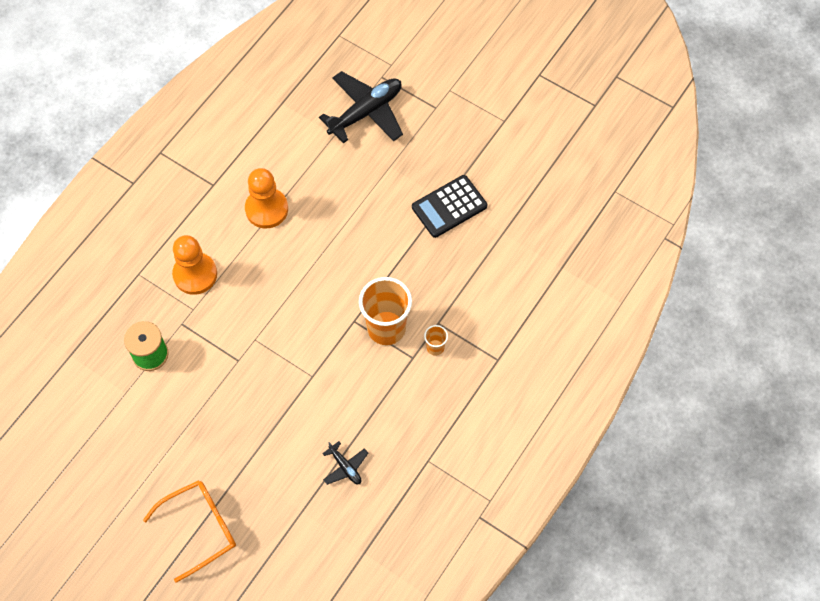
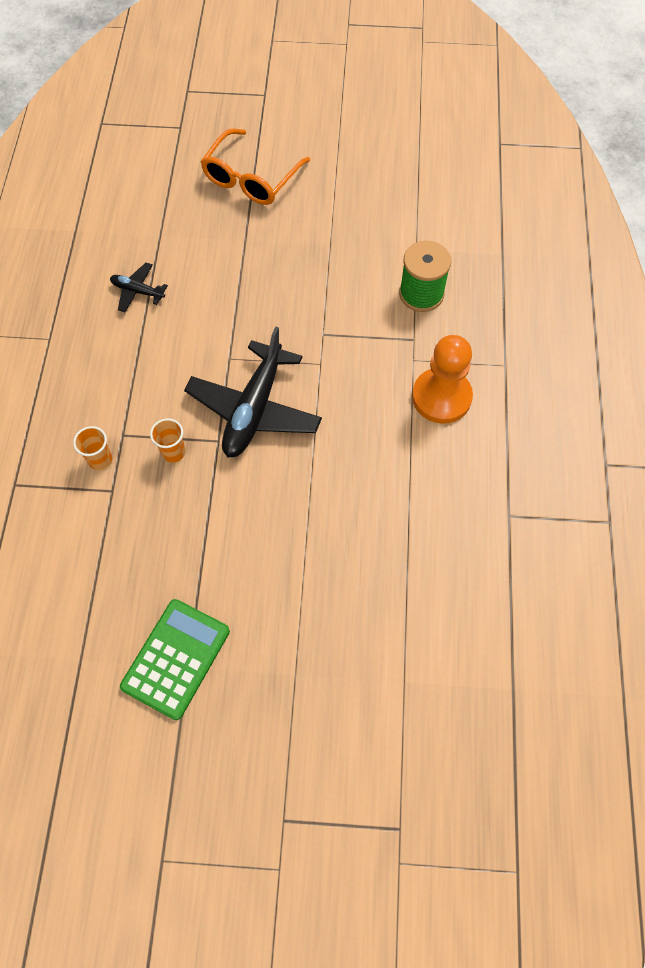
camera: 150 degrees right, 0 degrees up
orange pawn [245,168,288,228] -> none
black plane [319,71,403,143] -> black plane moved to [184,327,322,457]
orange cup [359,277,412,345] -> orange cup [150,418,186,463], size x0.46
black calculator [412,175,487,238] -> green calculator [120,599,230,720]

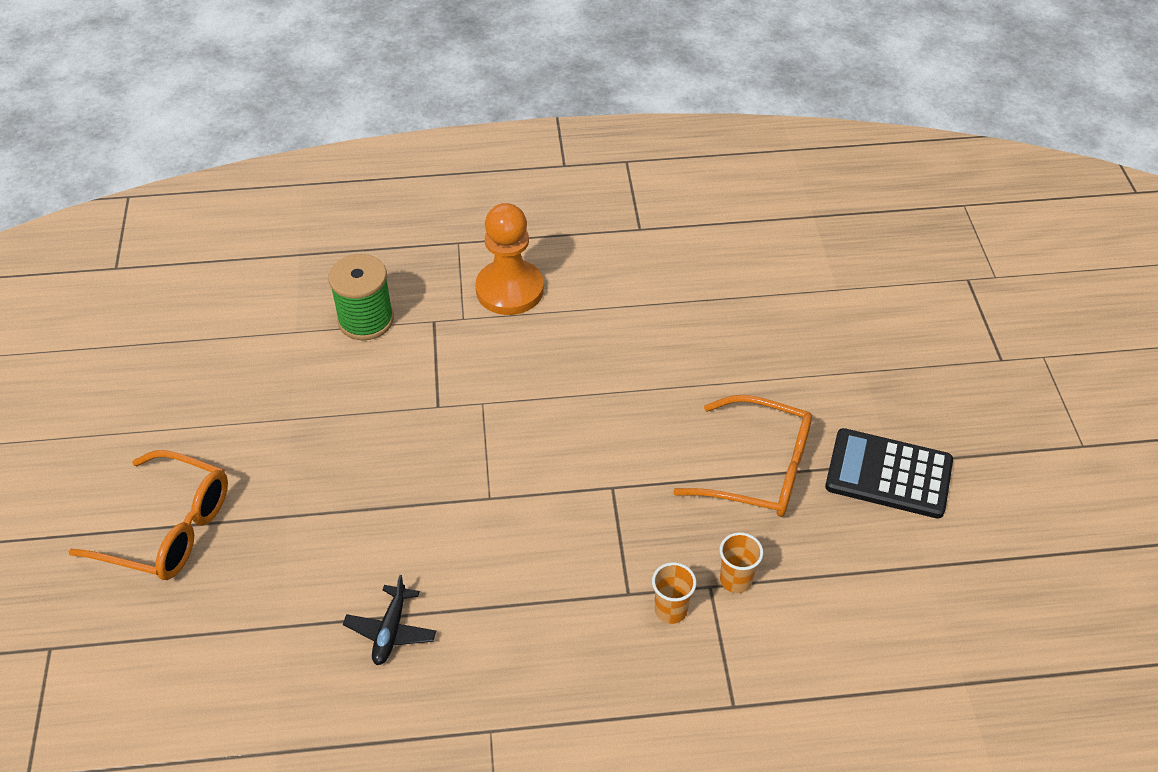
camera: 100 degrees left, 15 degrees down
green calculator [120,599,230,720] -> black calculator [825,428,953,519]
orange cup [150,418,186,463] -> orange cup moved to [720,532,763,593]
black plane [184,327,322,457] -> none
none -> orange glasses [673,395,812,517]

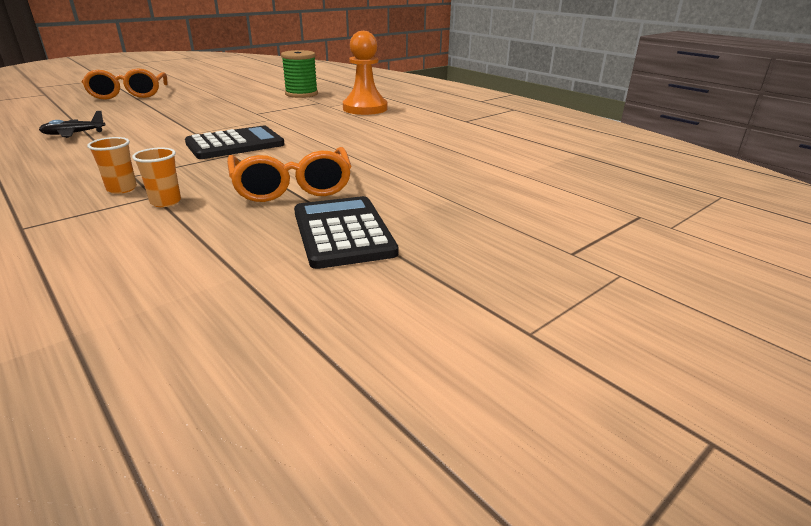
camera: 55 degrees right, 20 degrees down
none -> black calculator [185,126,285,159]

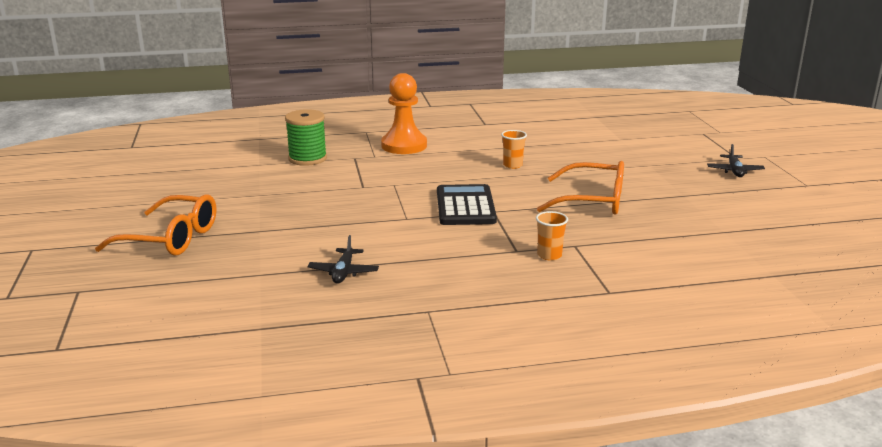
camera: 60 degrees left, 5 degrees down
orange cup [132,147,181,207] -> orange cup moved to [501,130,527,169]
black calculator [294,196,398,269] -> none
none -> black plane [707,144,765,177]

